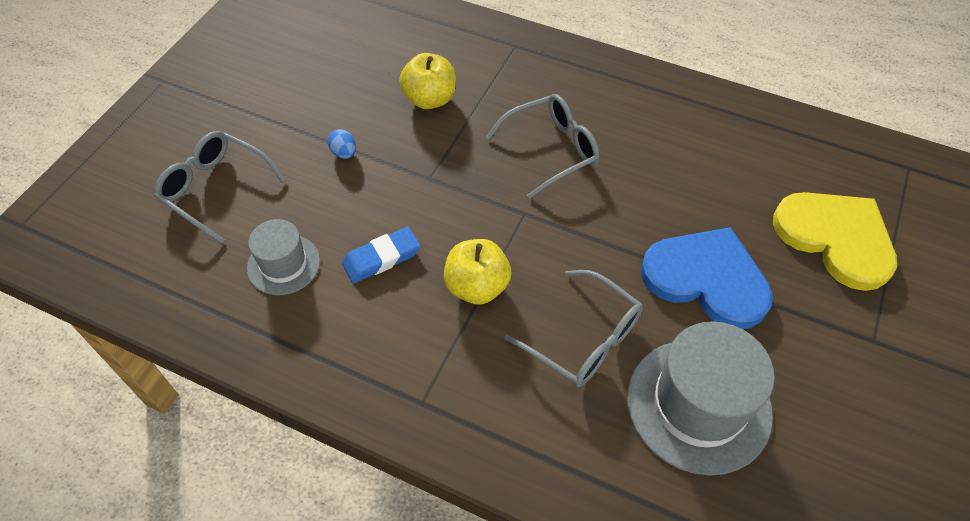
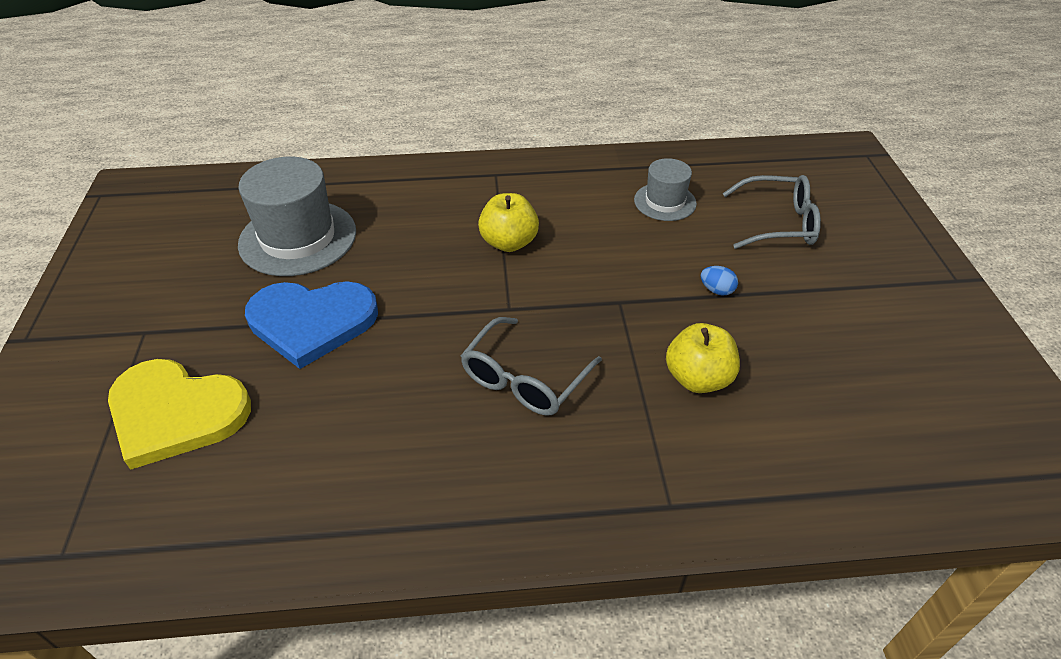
camera: 150 degrees right, 10 degrees down
blue eraser [342,227,420,283] -> none
grey glasses [504,270,643,387] -> none

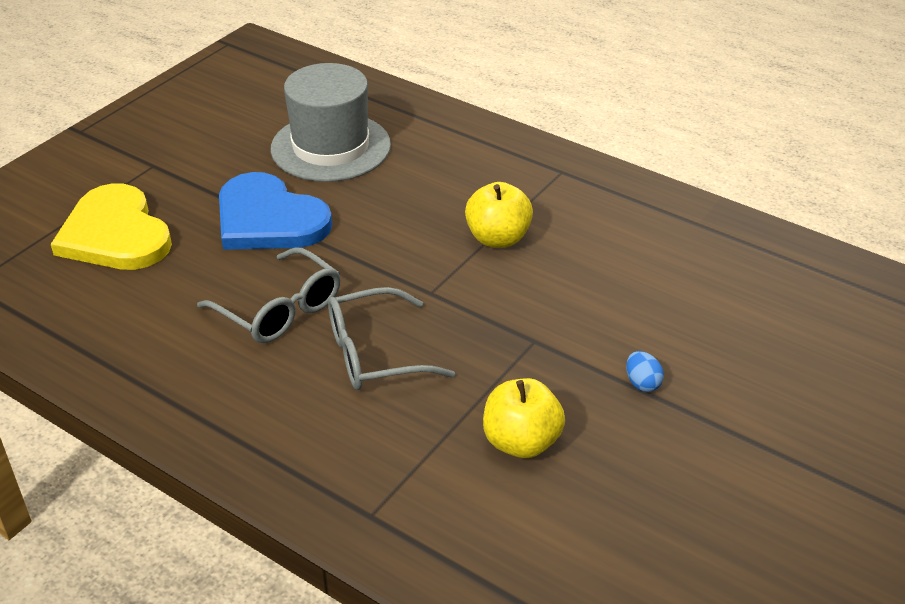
camera: 40 degrees right, 5 degrees down
grey hat [634,158,697,221] -> none
grey glasses [723,175,821,249] -> grey glasses moved to [197,247,341,343]

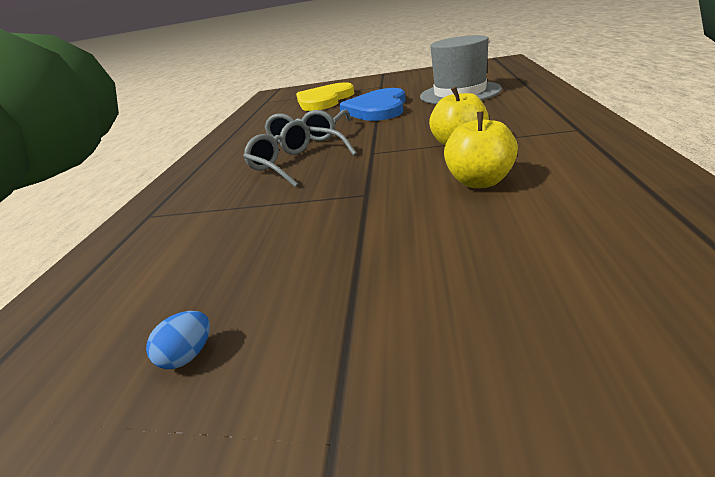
camera: 65 degrees right, 10 degrees down
yellow apple [483,378,565,458] -> yellow apple moved to [444,112,518,188]
blue egg [626,351,664,392] -> blue egg moved to [146,311,210,369]

